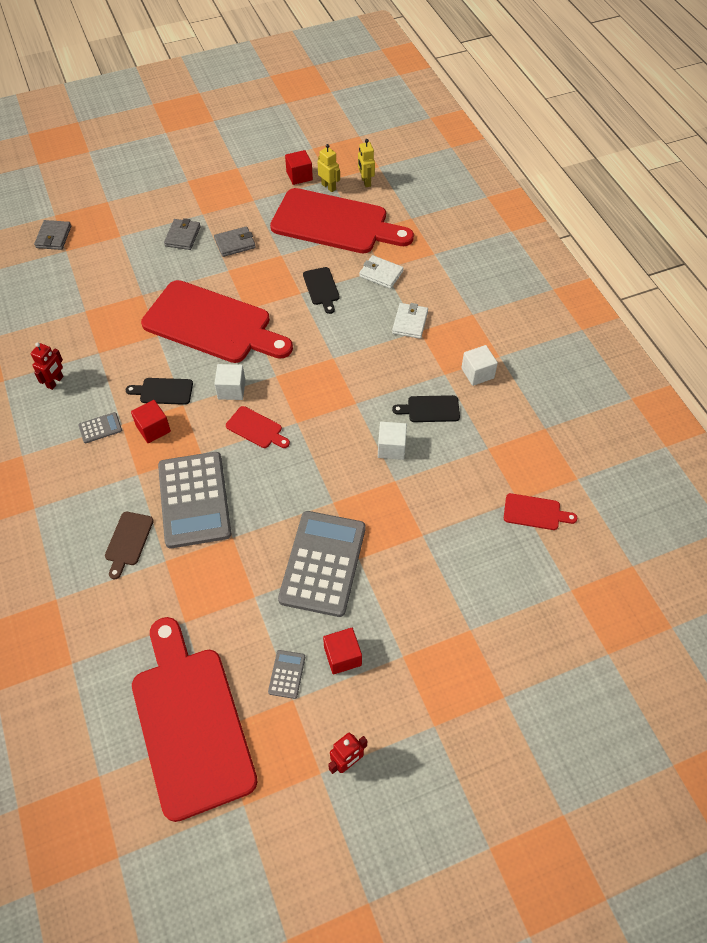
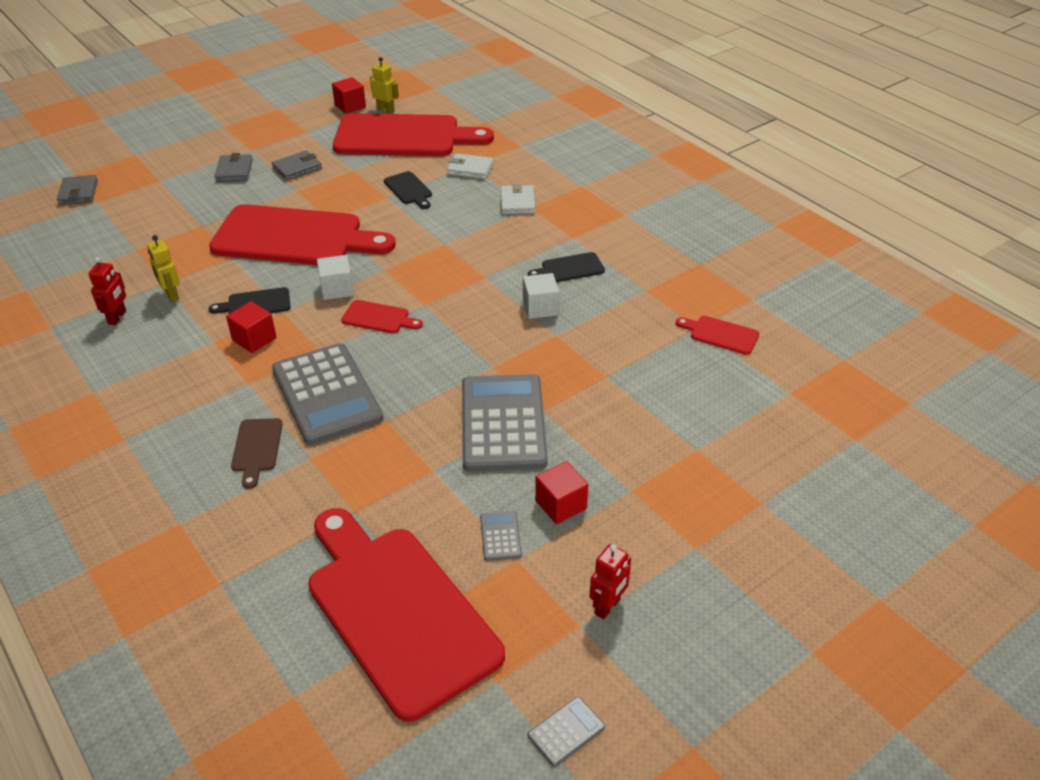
camera: 15 degrees left, 15 degrees down
grey calculator [78,412,122,443] -> grey calculator moved to [528,697,605,767]
yellow robot [358,139,375,187] -> yellow robot moved to [147,235,180,302]
white cube [461,345,498,386] -> none
red cutting board [504,493,577,530] -> red cutting board turned 150 degrees counterclockwise [676,316,759,355]

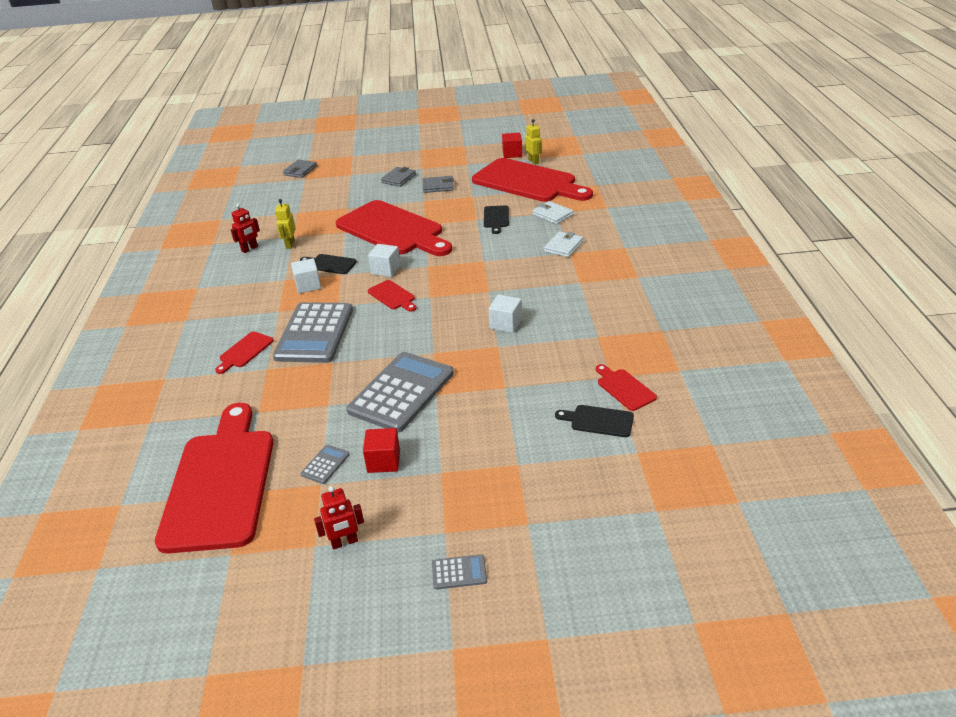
camera: 35 degrees right, 5 degrees down
red cube [226,301,277,353] -> white cube [291,258,321,294]
brown cutting board [231,418,283,489] -> red cutting board [215,332,274,374]
black cutting board [528,252,605,282] -> black cutting board moved to [555,405,634,437]
grey calculator [528,697,605,767] -> grey calculator moved to [432,554,487,590]

